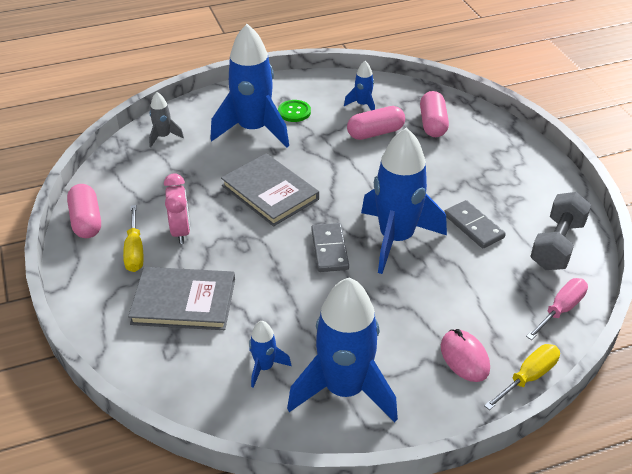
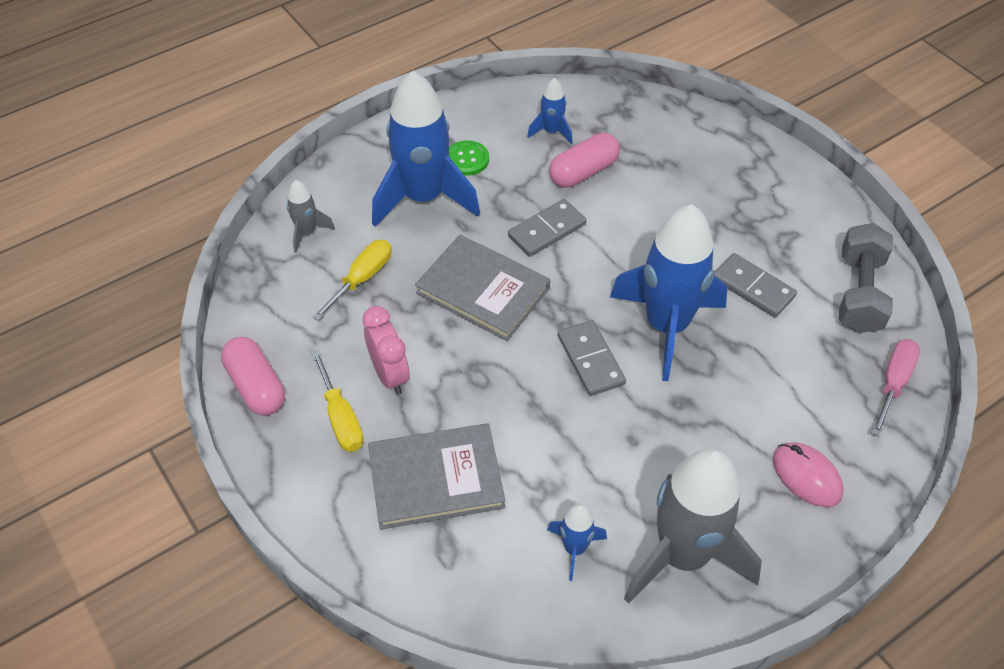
camera: 15 degrees left, 10 degrees up
blue rocket [287,277,398,423] -> grey rocket [624,448,762,604]
pink capsule [420,91,449,137] -> none
yellow screwdriver [484,344,560,410] -> yellow screwdriver moved to [313,240,392,321]
none -> grey domino [508,199,586,257]

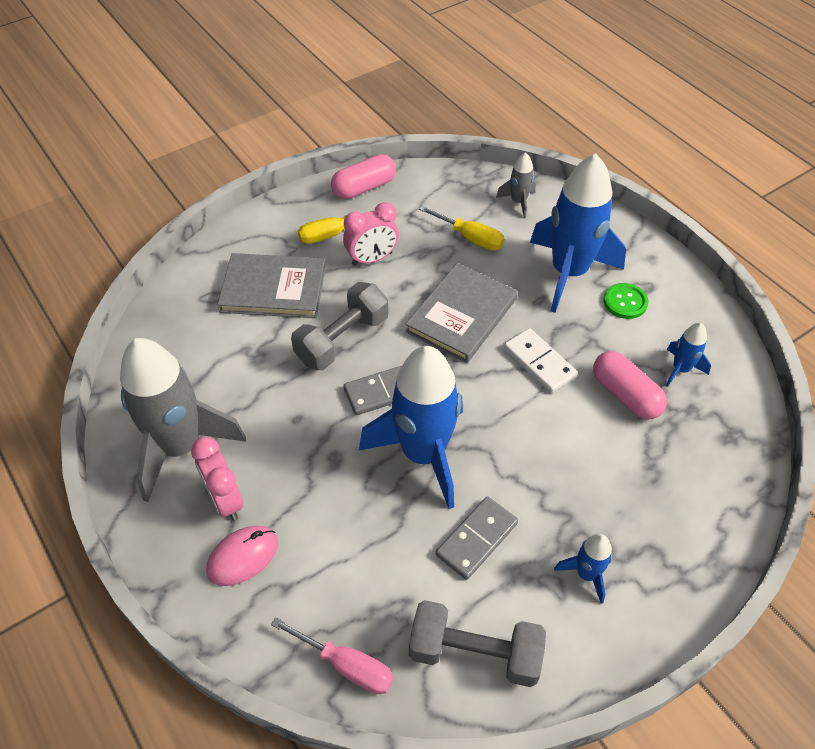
camera: 90 degrees right, 0 degrees up
grey book [368,423,505,529] -> grey book turned 75 degrees counterclockwise [218,253,326,318]
grey domino [508,199,586,257] -> white domino [504,328,578,393]
blue rocket [547,504,607,581] -> blue rocket moved to [554,534,612,604]
none -> pink clock [191,437,244,521]
none -> grey dumbbell [291,282,388,370]

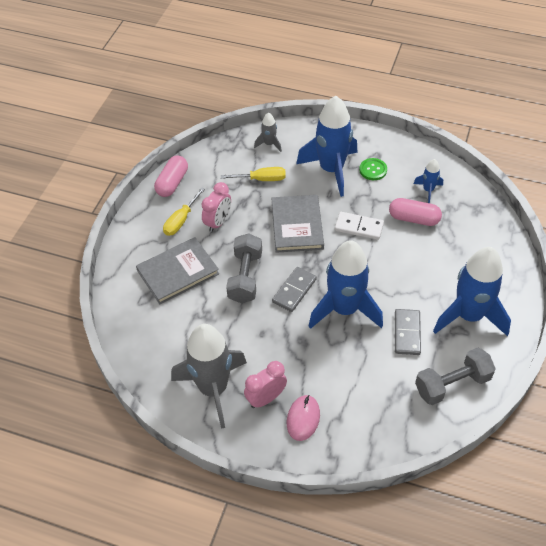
camera: 35 degrees left, 0 degrees up
pink clock [191,437,244,521] -> pink clock turned 120 degrees clockwise [244,361,287,408]
pink screwdriver [271,617,394,694] -> none
blue rocket [554,534,612,604] -> blue rocket [433,247,511,336], size x2.22

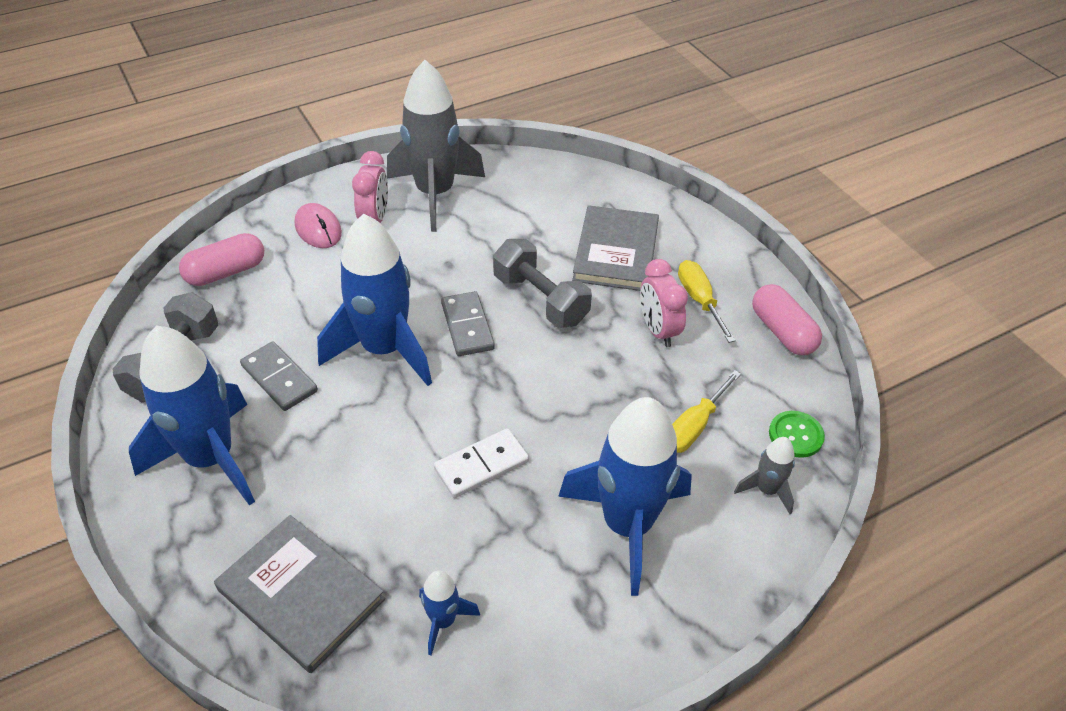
camera: 130 degrees right, 5 degrees down
grey book [272,195,324,253] -> grey book moved to [214,515,385,673]
green button [359,158,387,180] -> green button moved to [769,411,825,458]
pink capsule [389,198,442,226] -> pink capsule moved to [179,233,264,286]

